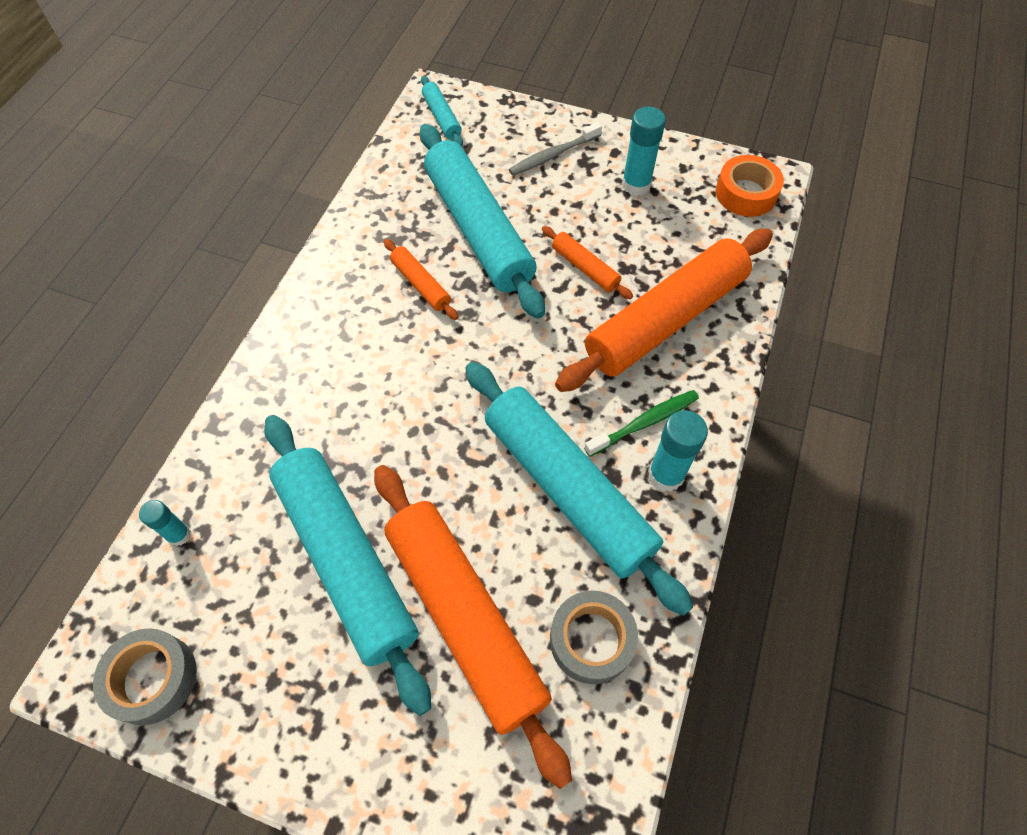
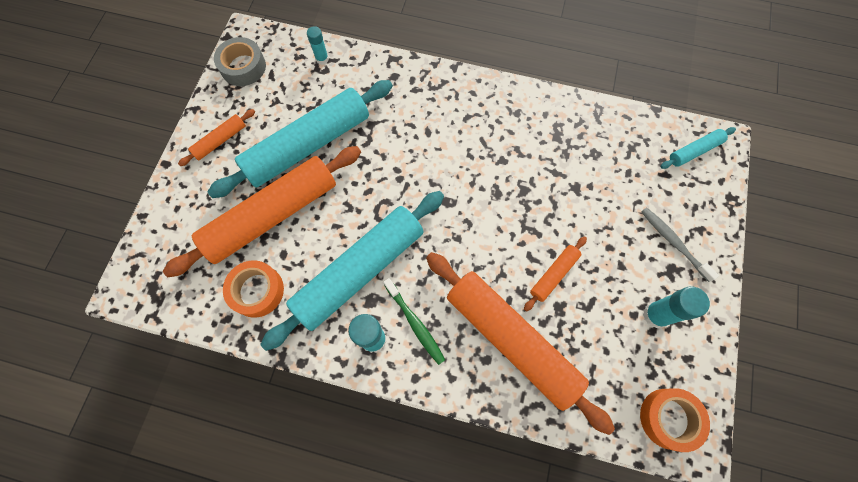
camera: 85 degrees right, 10 degrees up
orange rolling pin [384,239,458,320] -> orange rolling pin moved to [178,109,255,166]
turquoise rolling pin [420,124,545,319] -> none
grey tape [550,591,638,684] -> orange tape [223,260,284,318]

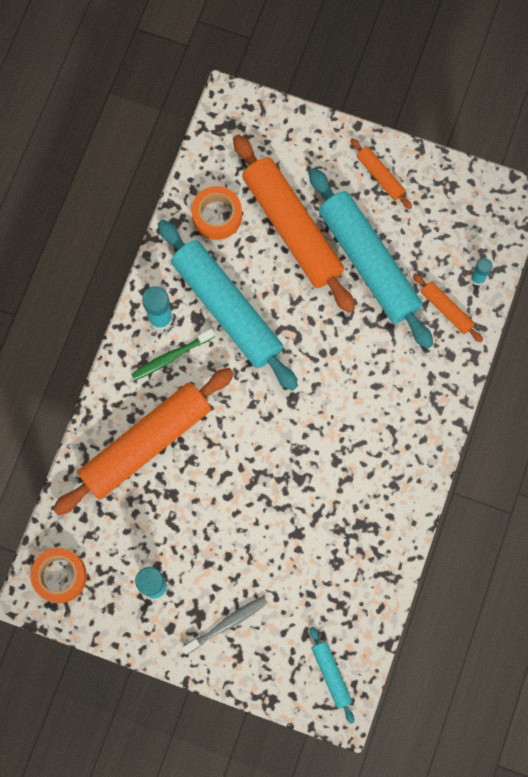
camera: 95 degrees right, 5 degrees up
grey tape [214,37,266,86] -> none
orange rolling pin [524,236,587,312] -> orange rolling pin moved to [413,274,483,342]

